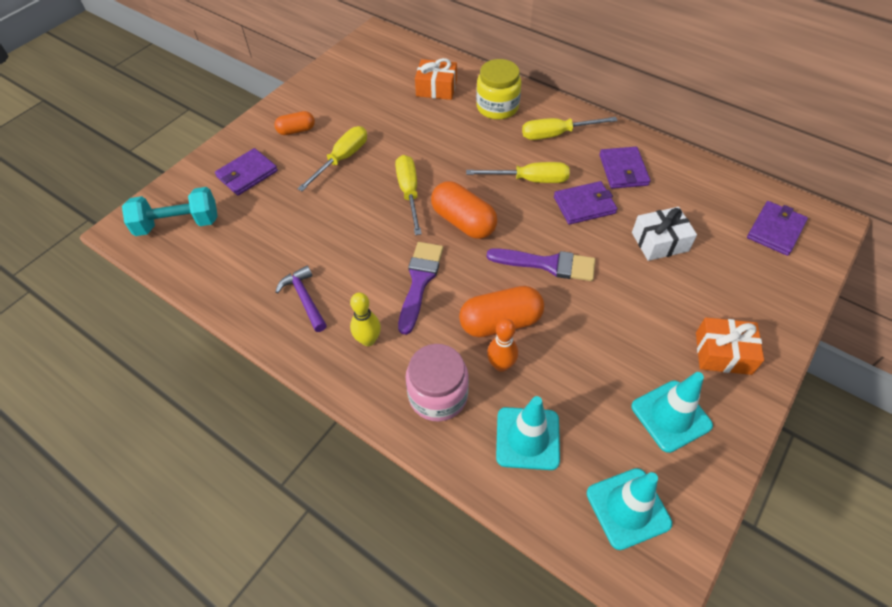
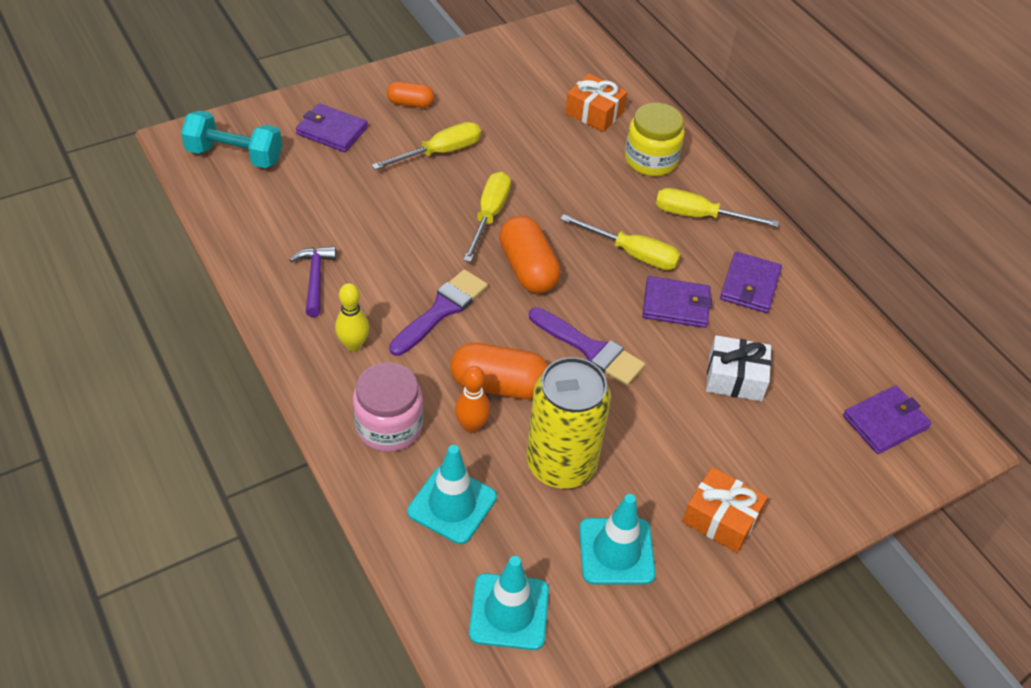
camera: 20 degrees right, 5 degrees down
purple wallet [215,148,278,196] -> purple wallet turned 45 degrees clockwise [296,103,368,152]
none -> yellow can [526,357,611,489]

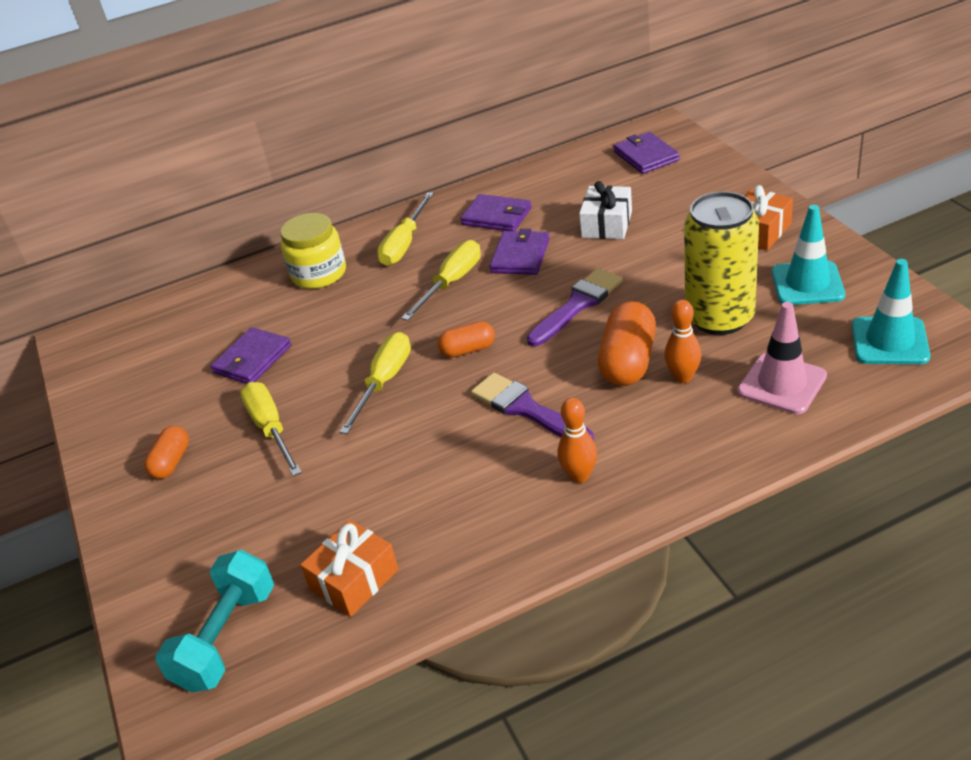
camera: 75 degrees left, 10 degrees down
purple hammer [290,246,336,317] -> none
purple wallet [296,103,368,152] -> purple wallet moved to [210,327,291,384]
yellow bowling pin [335,283,369,351] -> orange bowling pin [558,398,597,483]
pink jar [353,362,423,452] -> none
turquoise traffic cone [407,445,497,544] -> pink traffic cone [738,302,827,414]
yellow screwdriver [463,172,511,262] -> yellow screwdriver turned 90 degrees clockwise [339,332,411,434]
orange capsule [499,216,561,293] -> orange capsule [438,321,495,358], size x0.59
orange gift [565,74,627,132] -> orange gift moved to [300,520,399,617]

